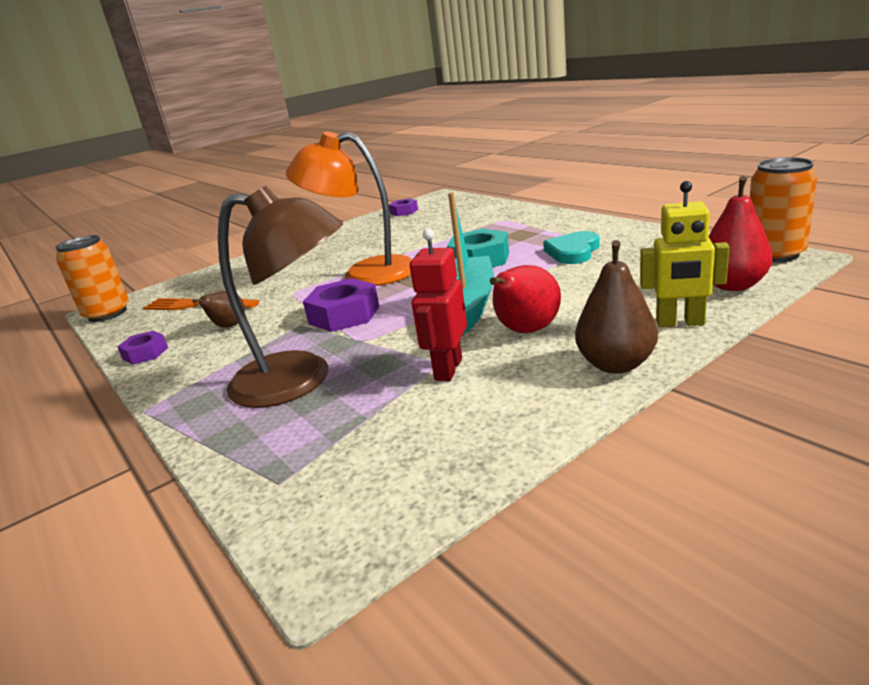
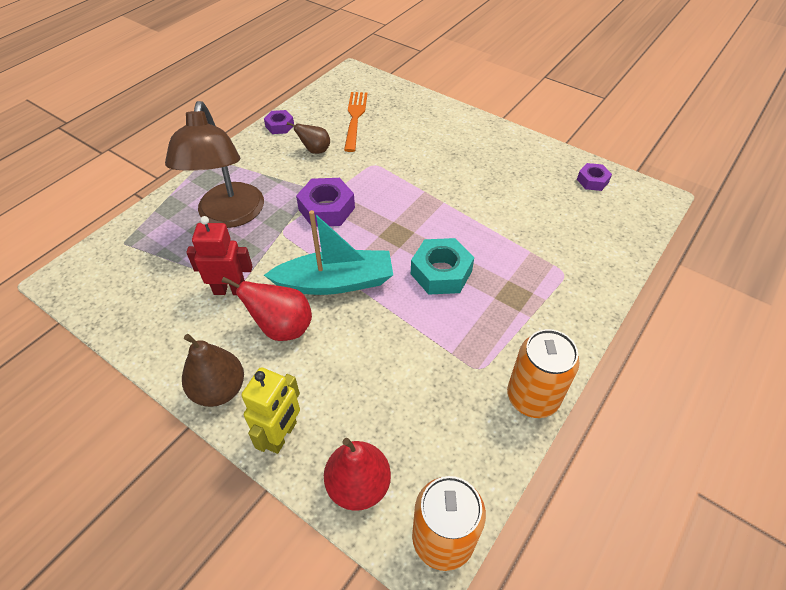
camera: 70 degrees right, 25 degrees up
orange can [55,235,129,322] -> orange can moved to [507,329,580,418]
orange lamp [286,131,412,286] -> none
turquoise heart [543,231,600,264] -> none
yellow robot [640,181,729,327] -> yellow robot turned 150 degrees counterclockwise [241,367,300,454]

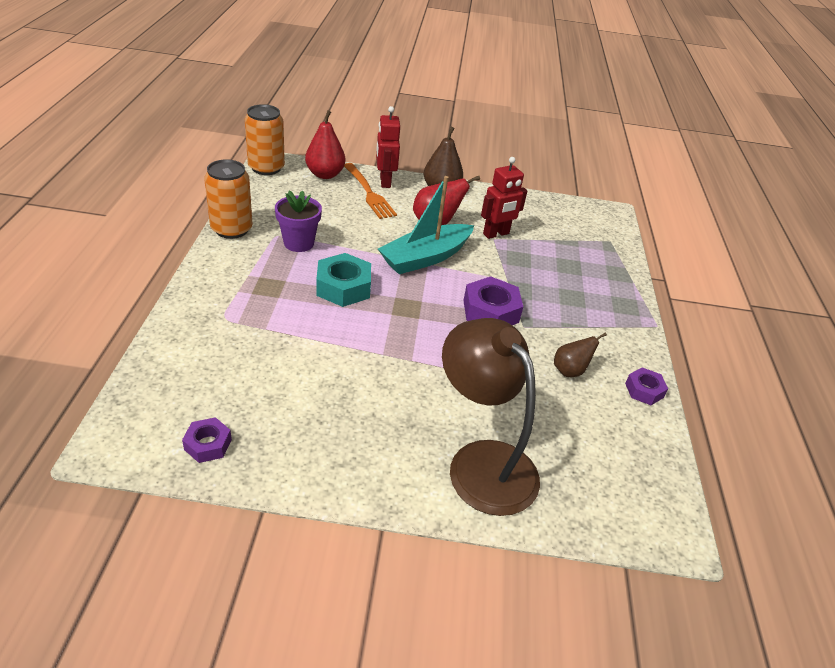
camera: 145 degrees right, 10 degrees down
brown lamp [165,101,264,228] -> brown lamp moved to [442,318,540,516]
yellow robot [241,367,300,454] -> red robot [376,106,400,188]
orange fork [344,92,368,152] -> orange fork moved to [344,163,397,219]
none -> purple flower pot [275,191,322,252]

